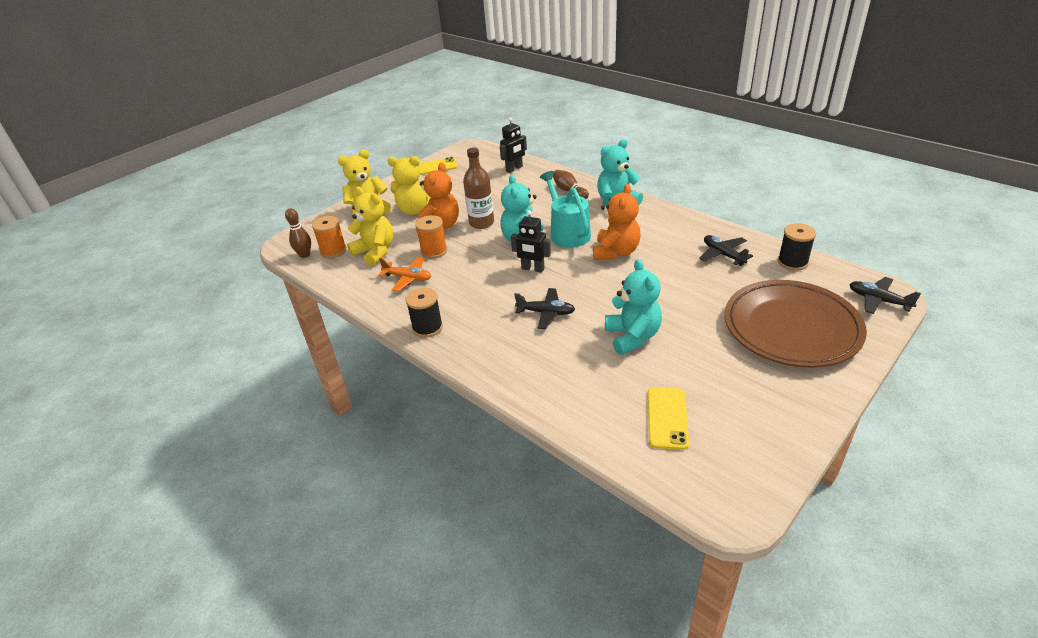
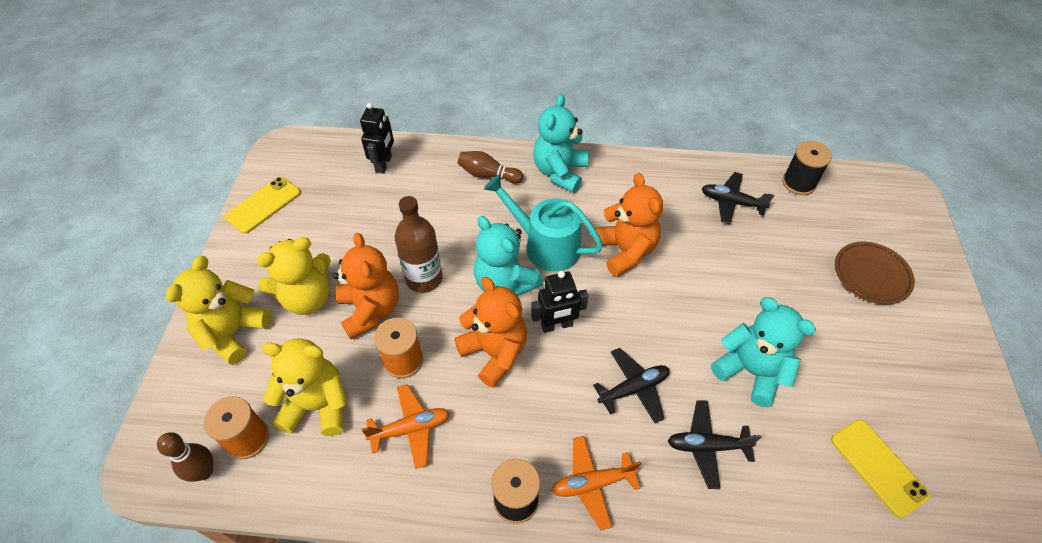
camera: 40 degrees left, 15 degrees up
brown plate [725,280,867,368] -> brown plate [835,242,915,304], size x0.51
black plane [849,277,921,314] -> black plane moved to [668,400,761,489]
none -> orange teddy bear [454,277,527,388]
none -> orange plane [552,436,641,530]

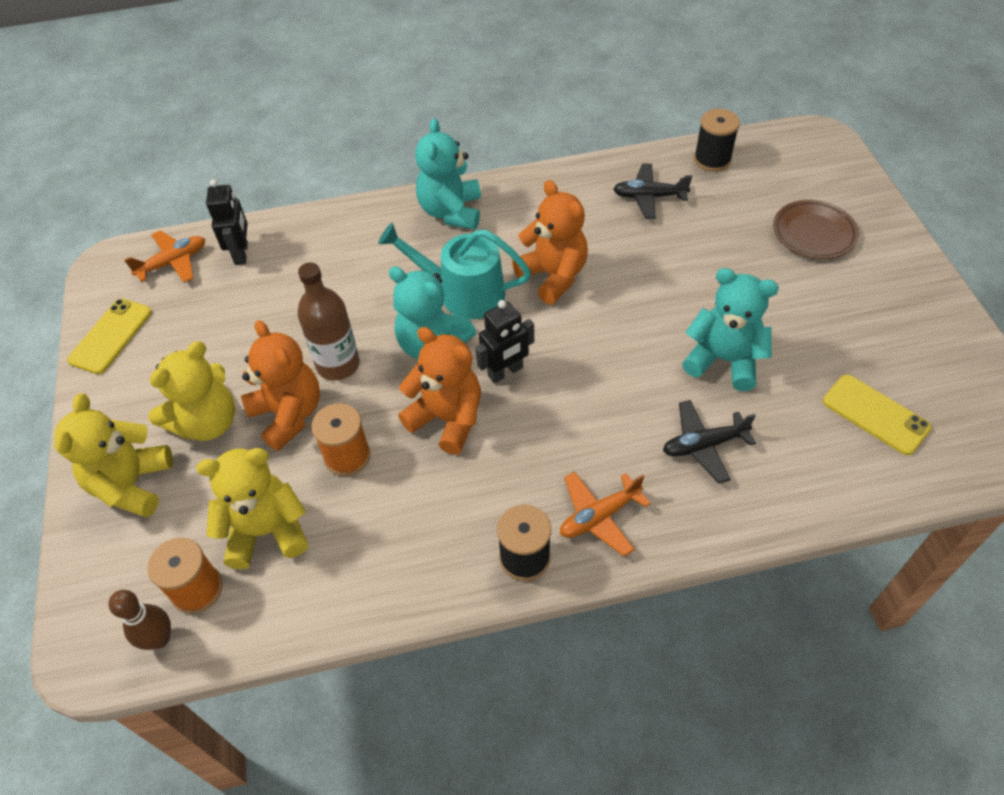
camera: 15 degrees left, 0 degrees up
orange plane [361,384,450,469] -> orange plane moved to [124,230,205,283]
brown bowling pin [458,151,523,184] -> none
black plane [593,348,669,423] -> none

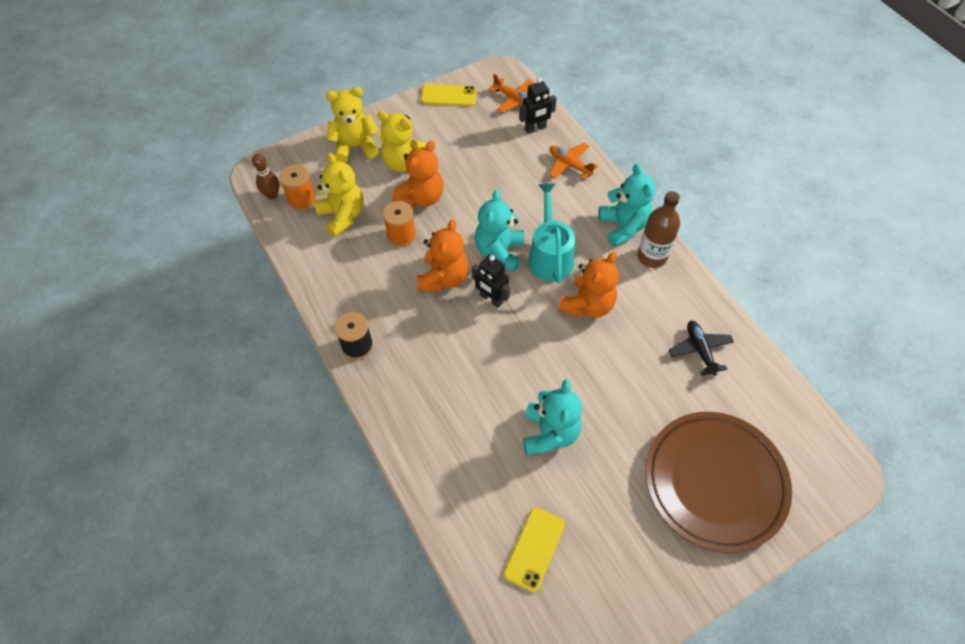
camera: 70 degrees right, 5 degrees up
brown bottle [297,262,360,380] -> brown bottle moved to [638,191,680,268]
turquoise teddy bear [415,118,481,230] -> turquoise teddy bear turned 90 degrees clockwise [598,164,655,247]
orange plane [560,471,651,556] -> orange plane moved to [549,143,598,180]
black plane [663,400,756,483] -> none
black spool [694,109,740,172] -> none
brown plate [773,200,859,259] -> brown plate [645,412,792,553], size x1.95

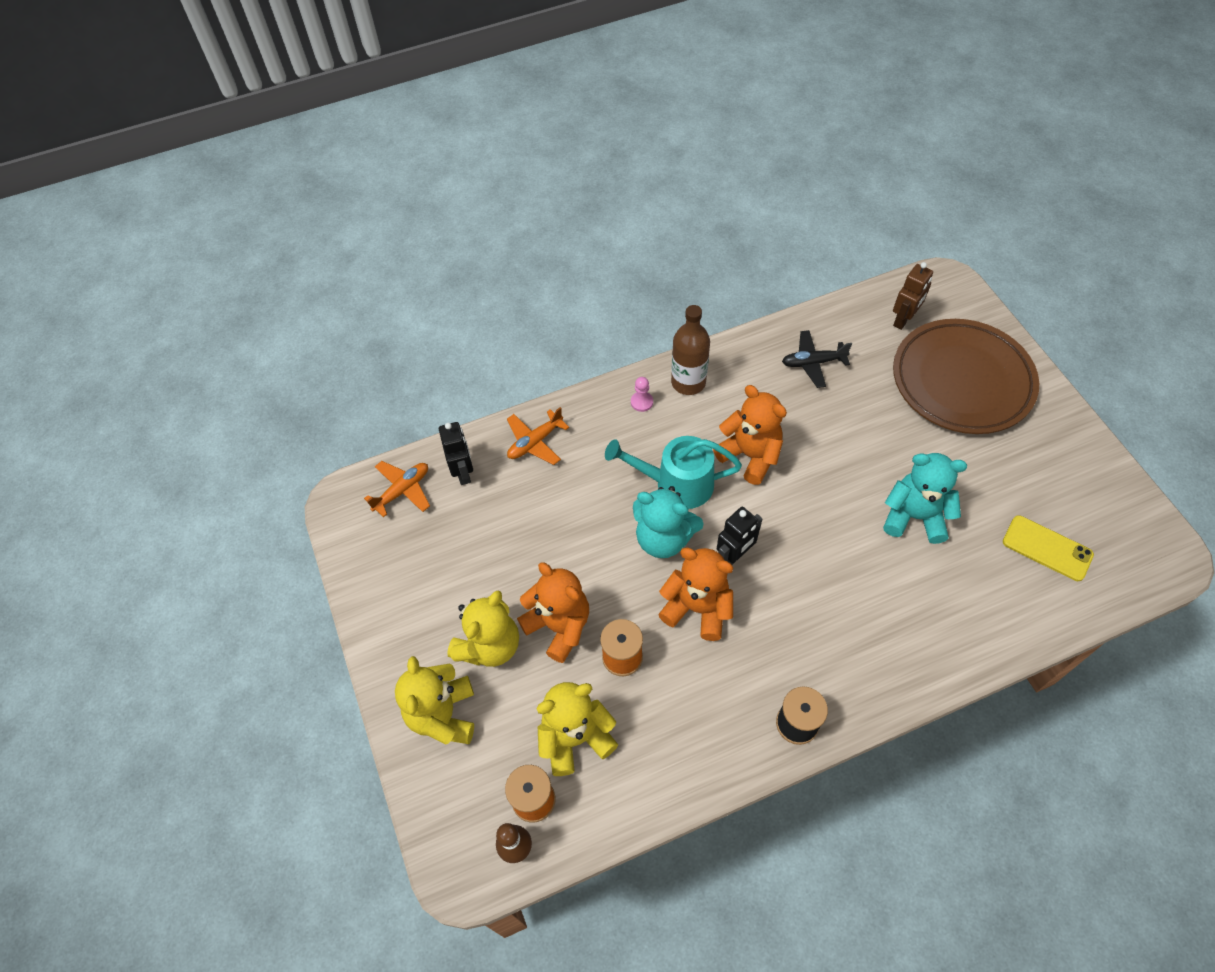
camera: 80 degrees left, 0 degrees up
yellow phone [421,84,476,106] -> none
turquoise teddy bear [598,164,655,247] -> pink pawn [631,377,653,412]
none -> brown robot [893,262,933,330]

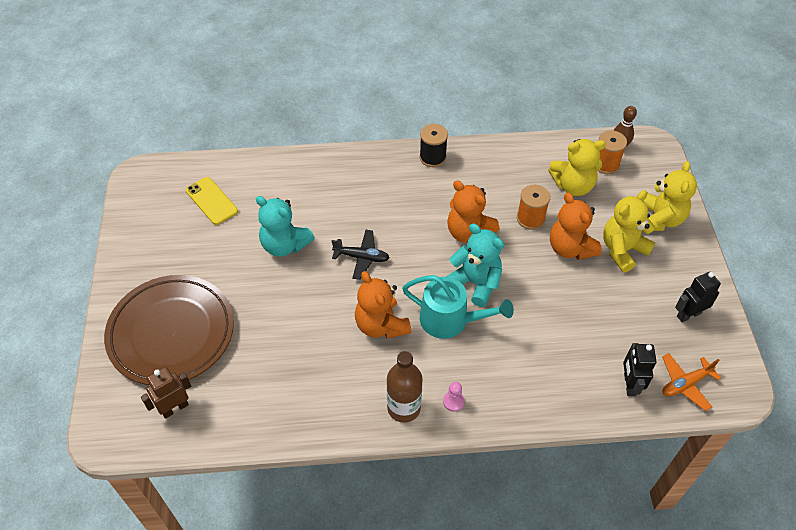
camera: 165 degrees left, 5 degrees down
orange plane [507,407,569,465] -> none
black robot [717,507,762,565] -> black robot moved to [675,272,721,322]
black plane [782,330,852,388] -> black plane moved to [332,230,389,280]

